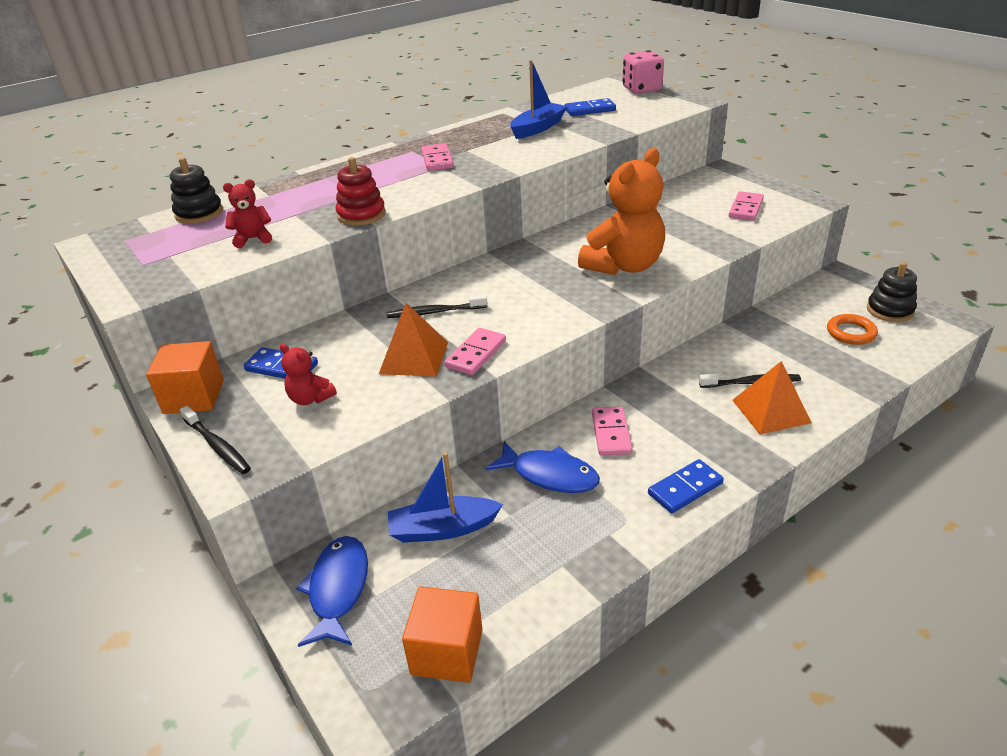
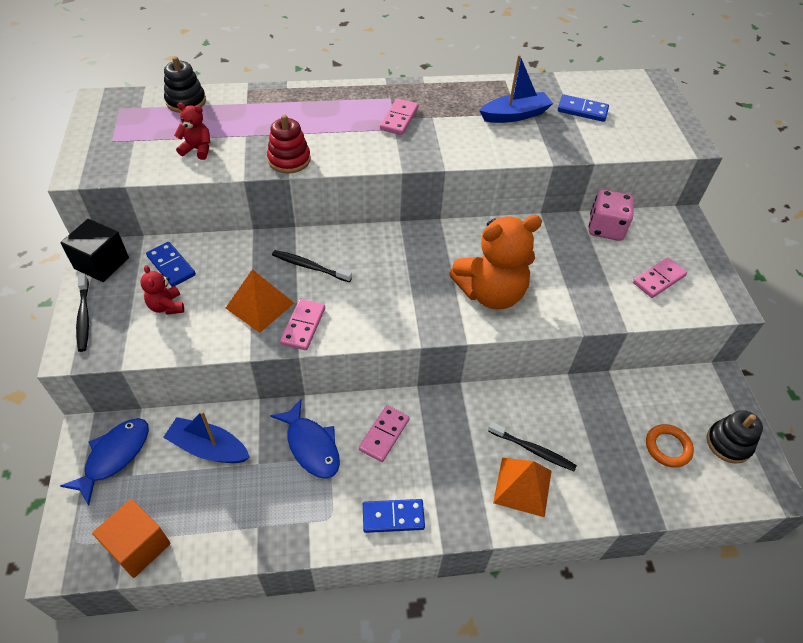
camera: 25 degrees right, 15 degrees up
orange cube [146,341,224,414] -> black cube [60,219,129,282]
pink domino [444,328,506,375] -> pink domino turned 45 degrees counterclockwise [280,299,325,350]
pink dice [622,50,664,94] -> pink dice moved to [589,190,634,241]

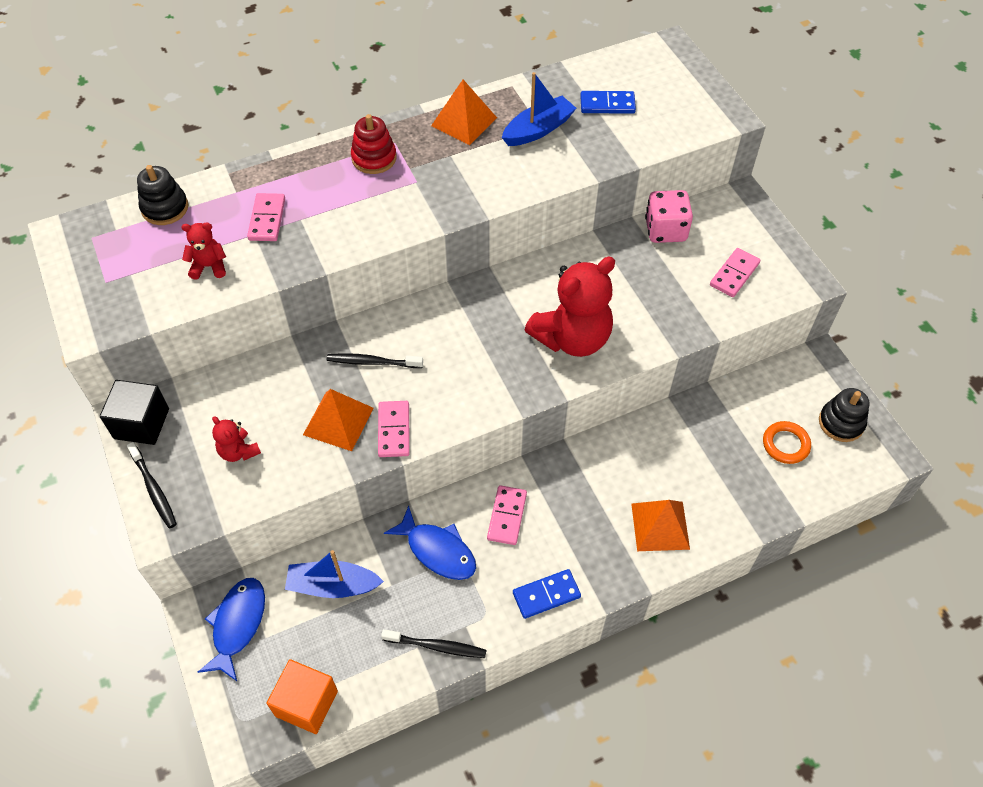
camera: 15 degrees left, 5 degrees up
blue domino [146,242,196,287] -> none
red stacking toy [267,114,311,173] -> red stacking toy moved to [351,114,396,174]
pink domino [380,98,419,135] -> pink domino moved to [247,193,285,241]
orange teddy bear [449,215,542,309] -> red teddy bear [525,257,615,357]
black toothbrush [488,422,577,471] -> black toothbrush moved to [381,629,486,658]
none -> orange pyramid [431,80,497,145]

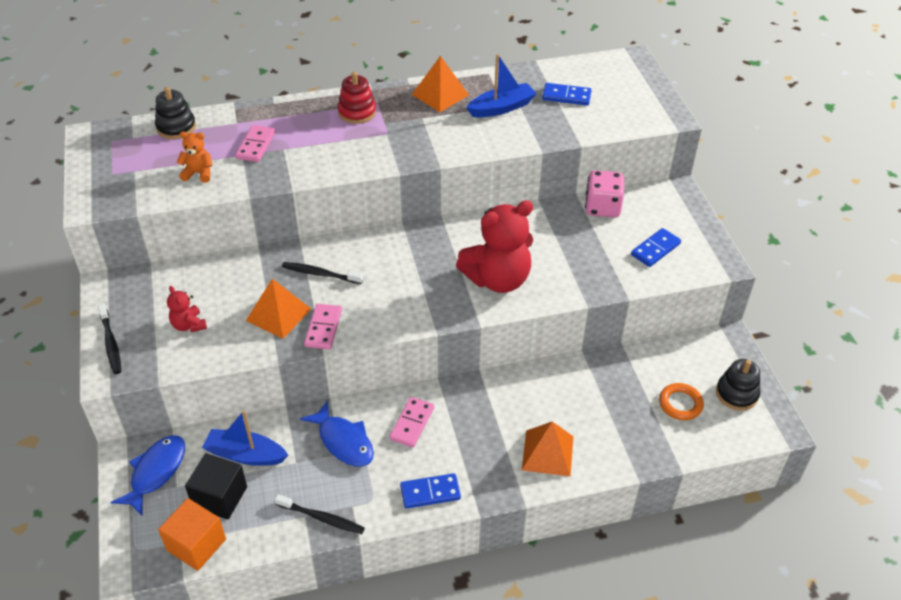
camera: 10 degrees right, 10 degrees down
black cube [100,380,169,445] -> black cube moved to [185,453,247,519]
red teddy bear [181,222,226,280] -> orange teddy bear [176,131,213,183]
pink domino [710,248,760,297] -> blue domino [631,228,681,267]

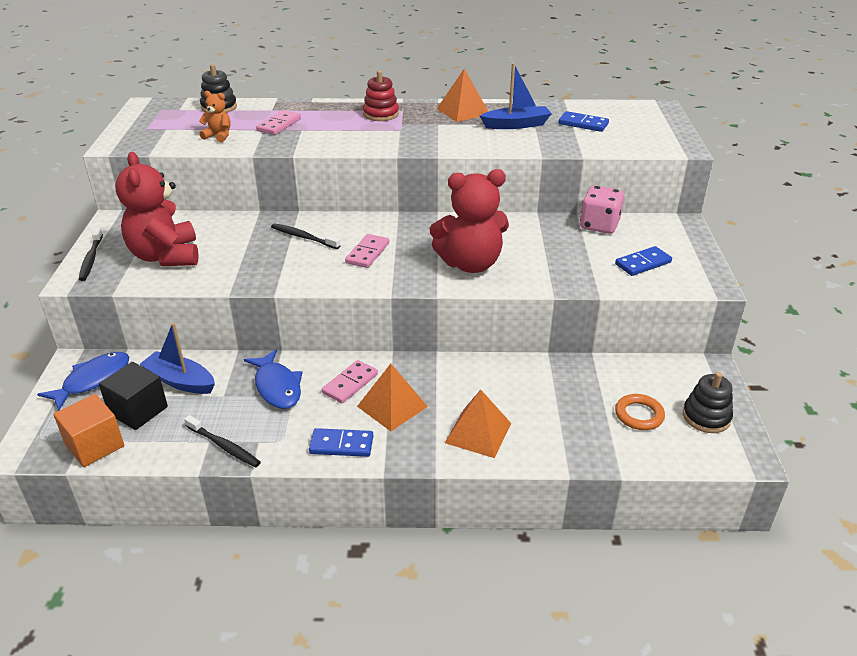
camera: 15 degrees right, 10 degrees down
red teddy bear [167,286,207,332] -> red teddy bear [115,152,199,266], size x2.17
orange pyramid [246,279,311,339] -> orange pyramid moved to [357,364,428,431]
pink domino [304,304,342,349] -> pink domino moved to [345,234,389,268]

